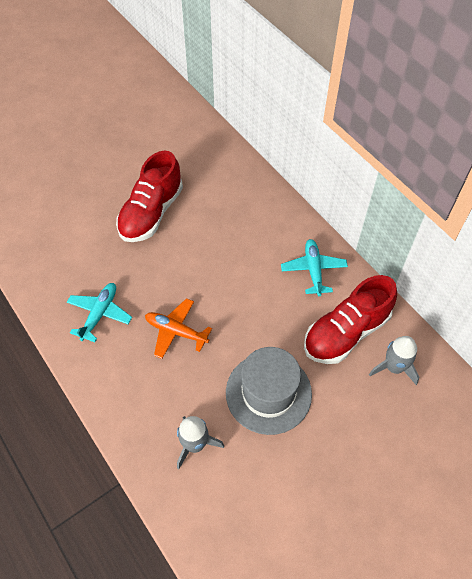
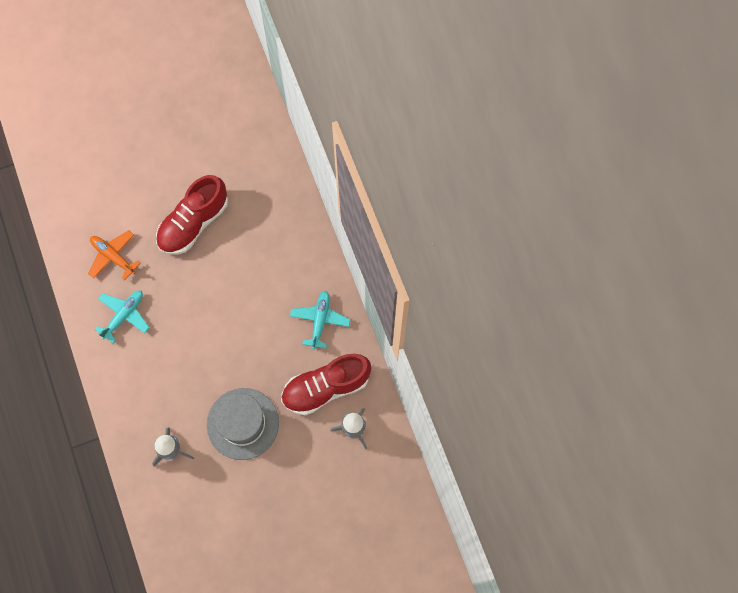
camera: 15 degrees right, 15 degrees up
orange plane [145,298,212,359] -> orange plane moved to [88,230,141,280]

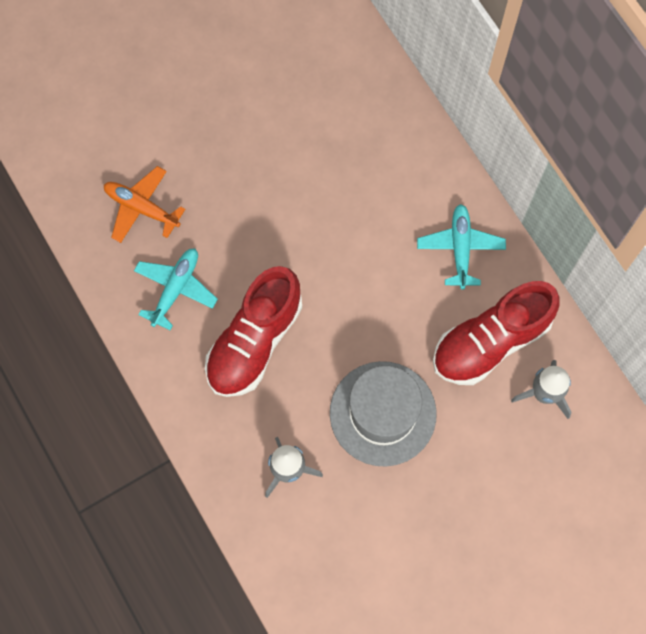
camera: 10 degrees left, 0 degrees up
red shoe [156,175,228,255] -> red shoe moved to [205,266,302,397]

